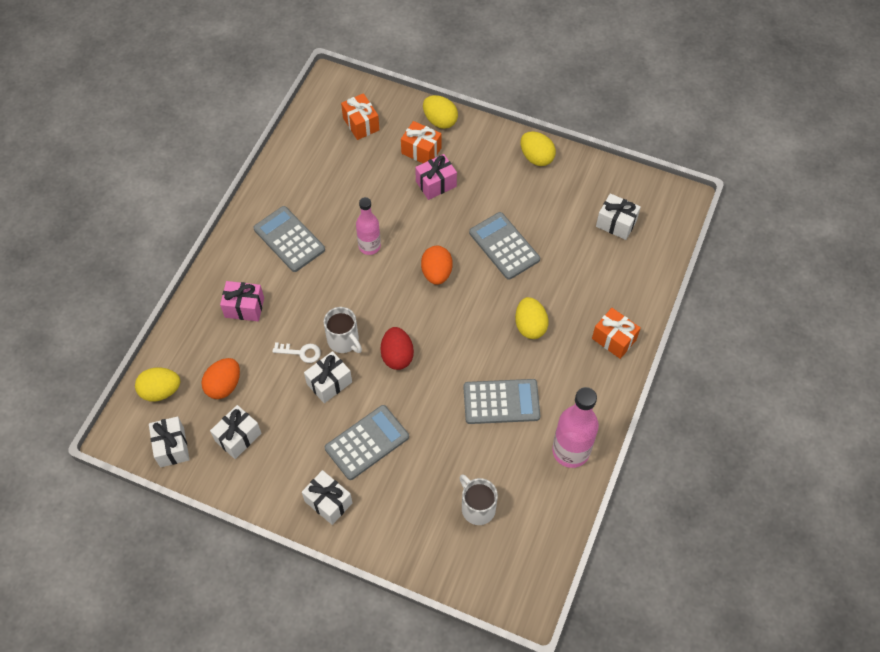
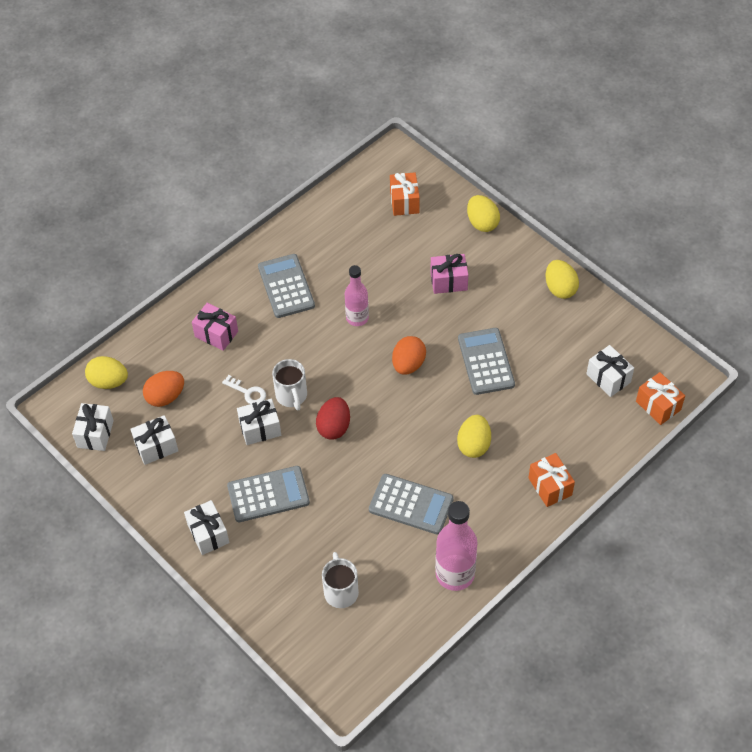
camera: 25 degrees right, 5 degrees down
orange gift [401,121,442,163] -> orange gift moved to [636,372,685,425]

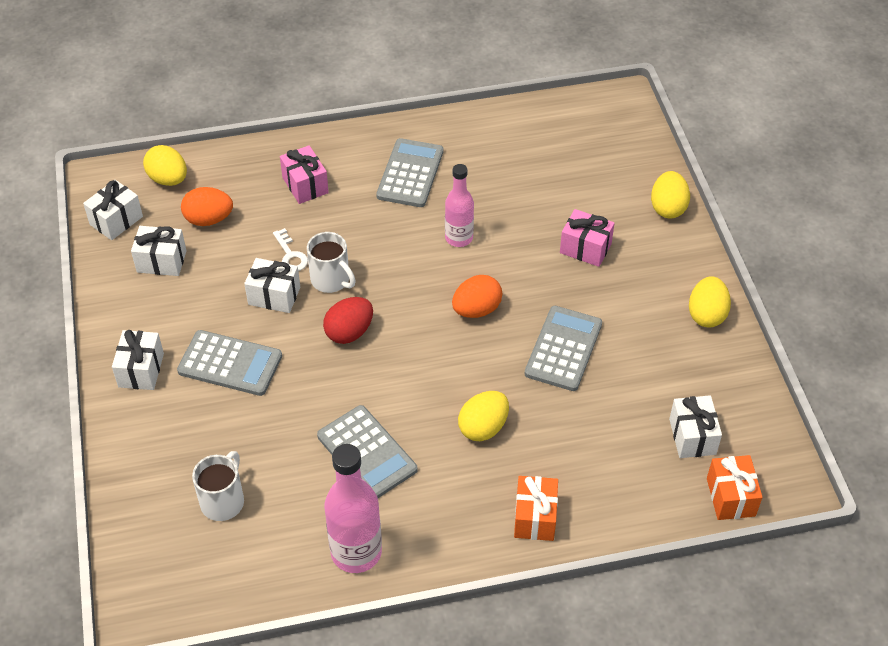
camera: 30 degrees right, 5 degrees down
white mug [272,359,307,410] -> white mug turned 60 degrees counterclockwise [307,232,356,293]
orange gift [390,172,420,216] -> none

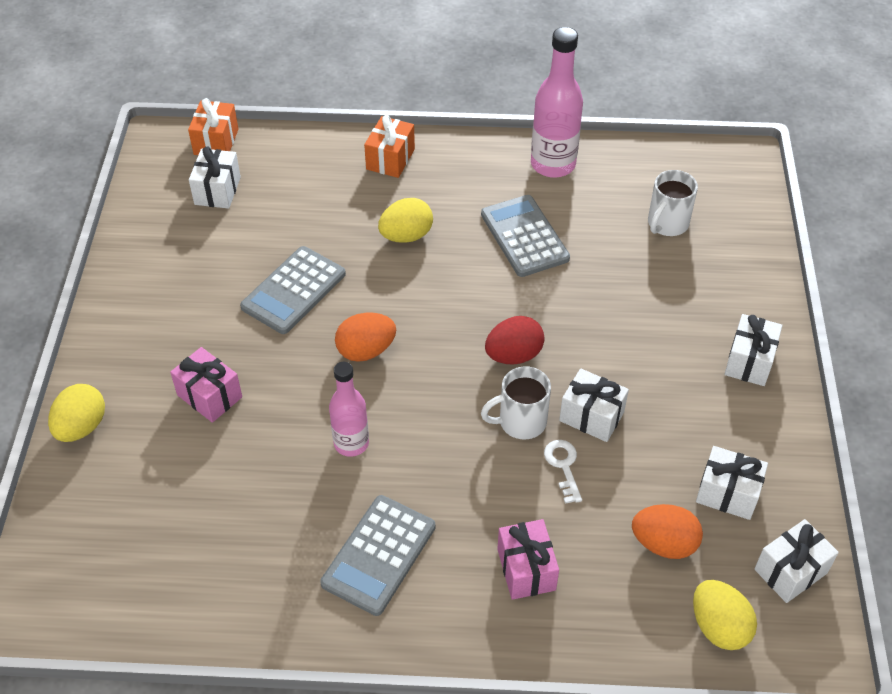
camera: 165 degrees left, 0 degrees up
grey calculator [177,330,282,396] -> none
white mug [307,232,356,293] -> white mug turned 75 degrees counterclockwise [481,366,551,439]
yellow egg [689,276,731,328] -> none

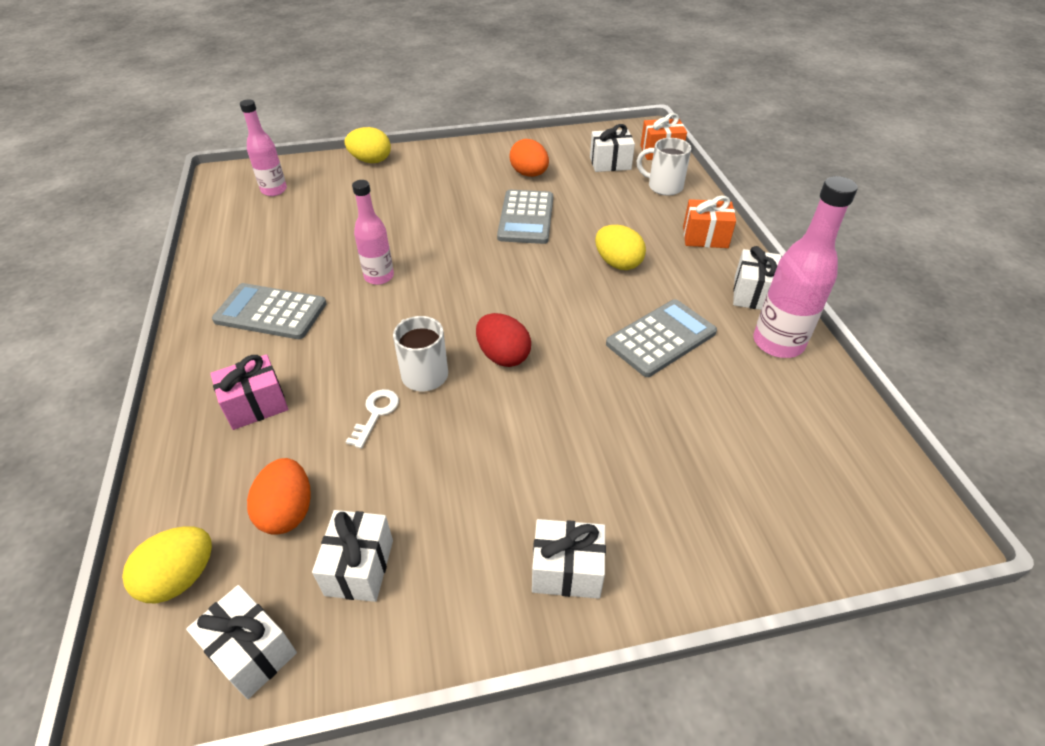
camera: 75 degrees right, 5 degrees down
pink gift [170,347,242,423] -> none
grey calculator [240,246,346,334] -> grey calculator turned 105 degrees counterclockwise [497,190,553,244]
orange egg [335,313,396,362] -> orange egg moved to [509,139,549,177]
white key [544,440,582,504] -> white key turned 45 degrees counterclockwise [346,389,399,448]
white gift [559,369,629,442] -> white gift moved to [733,246,781,310]
white mug [648,170,698,236] -> white mug moved to [637,138,691,196]
none -> pink bottle [240,99,287,196]

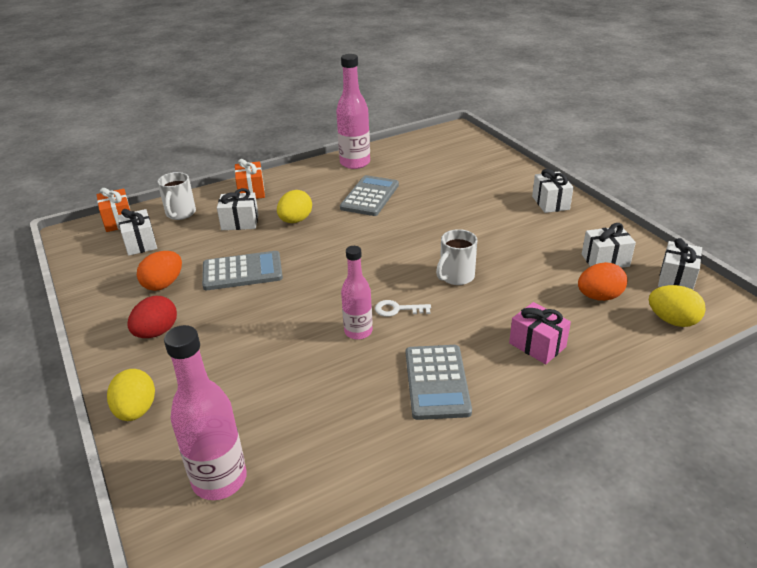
camera: 105 degrees left, 10 degrees down
pink bottle [240,99,287,196] -> pink bottle [164,325,247,500], size x1.54
white key [346,389,399,448] -> white key moved to [375,300,431,317]
red egg [476,313,531,367] -> red egg moved to [127,296,177,338]
grey calculator [606,299,717,377] -> grey calculator turned 75 degrees clockwise [340,175,399,216]
white gift [733,246,781,310] -> white gift moved to [217,188,259,230]

